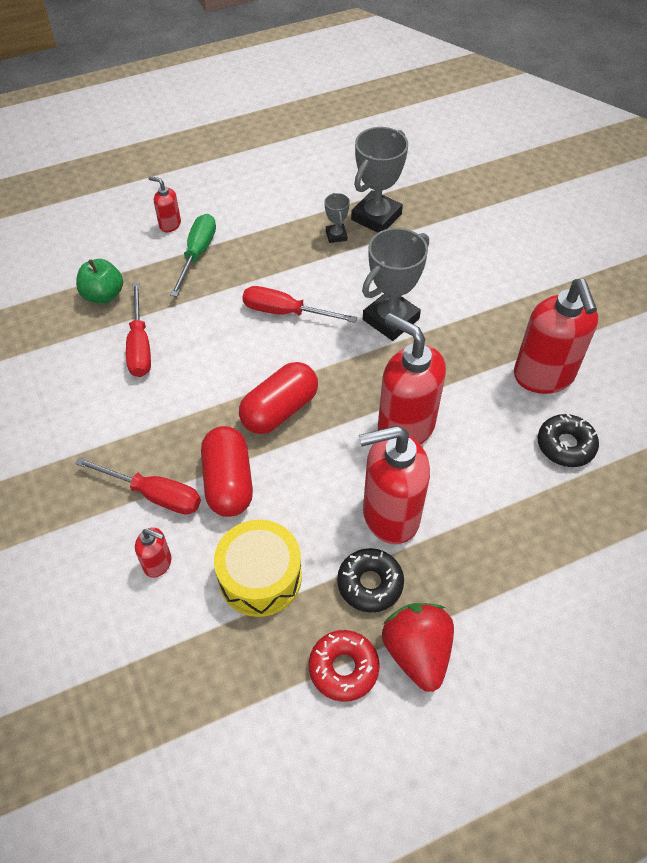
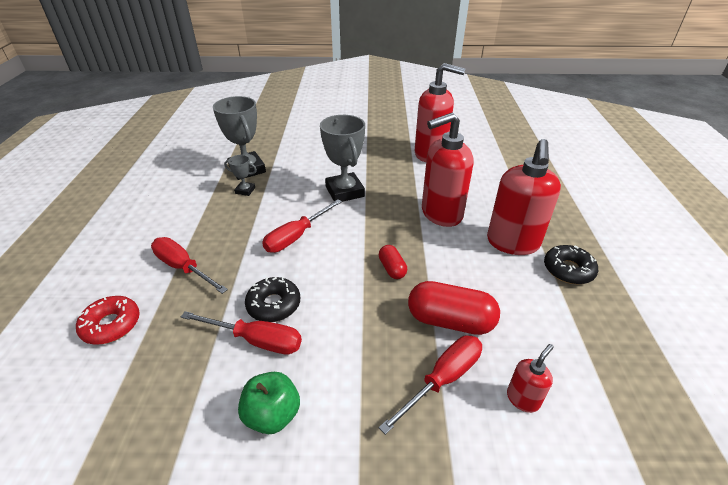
camera: 65 degrees left, 15 degrees down
green apple [76,259,123,304] -> green apple moved to [238,372,300,434]
red soap dispenser [149,176,181,232] -> none
green screwdriver [170,214,216,297] -> red screwdriver [151,237,228,294]
yellow drum [214,520,302,617] -> none
red capsule [239,362,318,434] -> red capsule [379,245,407,279], size x0.53
red donut [309,630,380,702] -> red donut moved to [76,296,140,345]
red strawberry [382,603,454,692] -> none
black donut [538,414,599,467] -> black donut moved to [245,277,300,322]

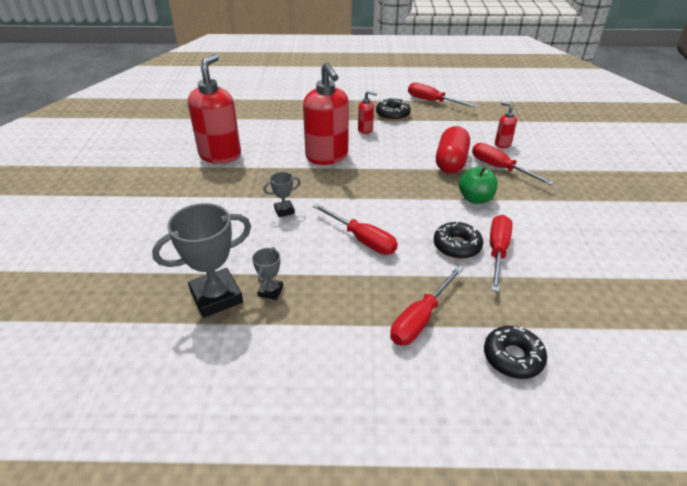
camera: 90 degrees left, 0 degrees up
red donut [76,296,140,345] -> black donut [484,326,547,379]
green apple [238,372,300,434] -> green apple moved to [459,166,498,204]
grey trophy [320,115,365,202] -> grey trophy [263,172,301,217], size x0.49
red capsule [379,245,407,279] -> none
red soap dispenser [487,139,561,255] -> red soap dispenser [358,91,377,134], size x0.46
none -> red screwdriver [408,83,478,108]

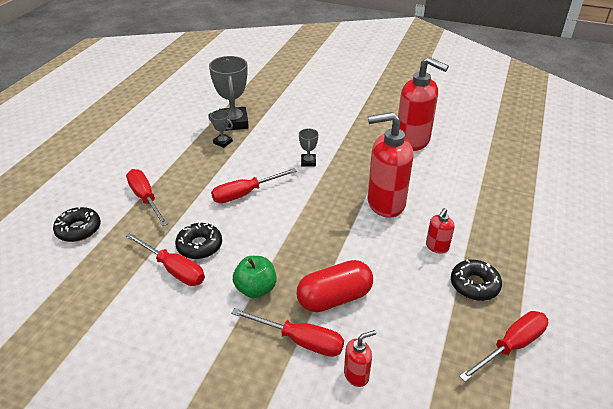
camera: 110 degrees right, 0 degrees up
red capsule [436,126,470,173] -> red capsule turned 60 degrees counterclockwise [296,260,373,312]
red screwdriver [472,143,554,185] -> red screwdriver turned 45 degrees clockwise [231,308,344,357]

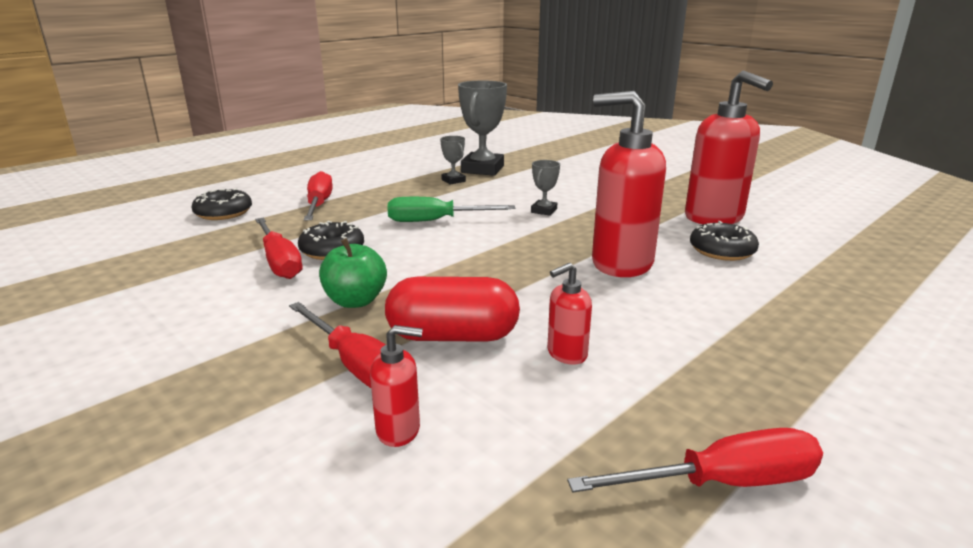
camera: 25 degrees right, 15 degrees down
red screwdriver [211,168,297,203] -> green screwdriver [388,197,515,222]
red soap dispenser [426,208,454,254] -> red soap dispenser moved to [547,263,592,365]
black donut [451,260,502,301] -> black donut moved to [690,221,759,261]

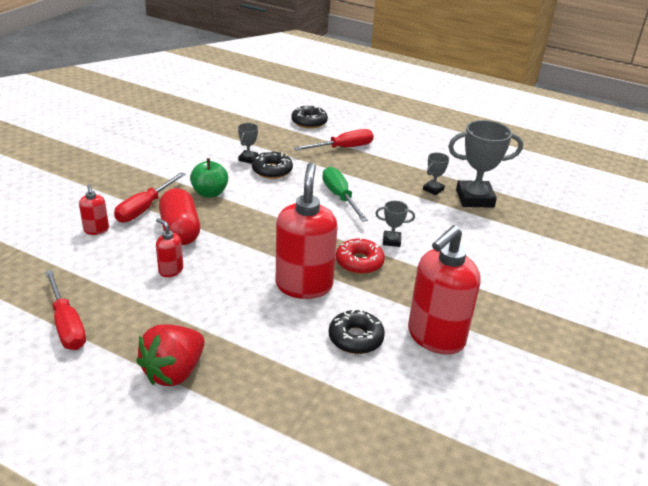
camera: 70 degrees right, 10 degrees up
red screwdriver [255,218,303,279] -> grey trophy [238,123,258,164]
none -> red strawberry [136,325,205,386]
none -> red donut [336,237,385,274]

